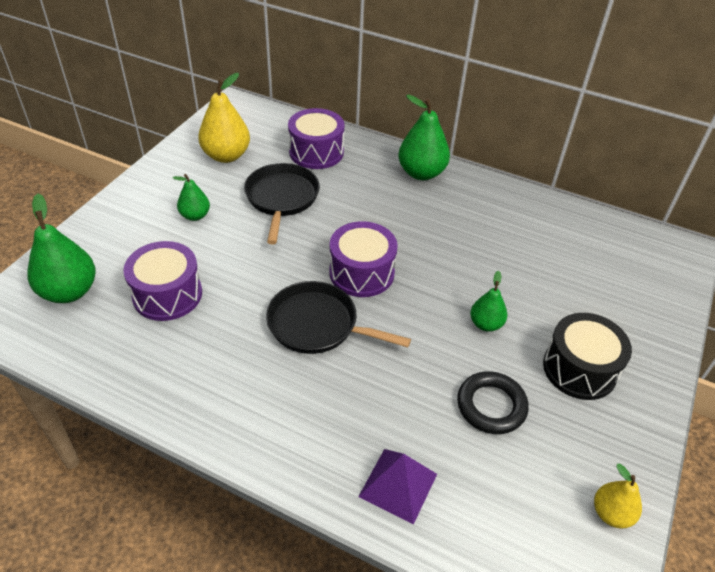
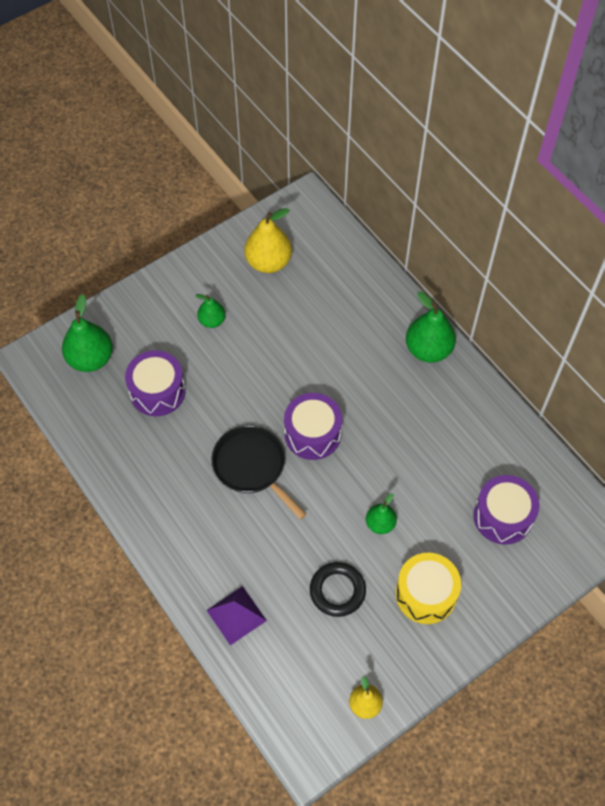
camera: 30 degrees right, 15 degrees up
black pan [244,163,320,244] -> none
purple drum [288,108,345,169] -> purple drum moved to [473,475,539,545]
black drum [543,313,632,400] -> yellow drum [395,553,461,624]

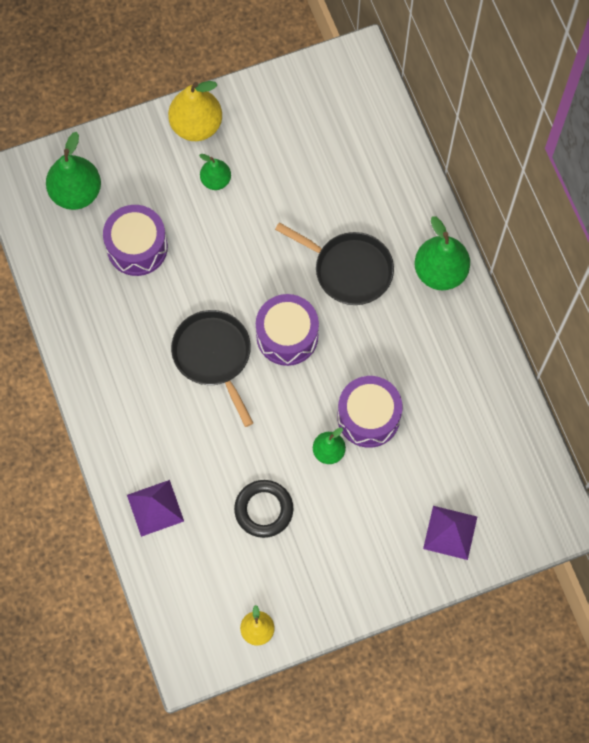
camera: 15 degrees right, 10 degrees up
yellow pear [244,208,292,273] -> yellow pear moved to [168,81,222,141]
yellow drum [395,553,461,624] -> none
purple drum [473,475,539,545] -> purple drum moved to [337,376,403,448]
none -> black pan [275,222,394,305]
none -> purple pyramid [423,506,477,560]

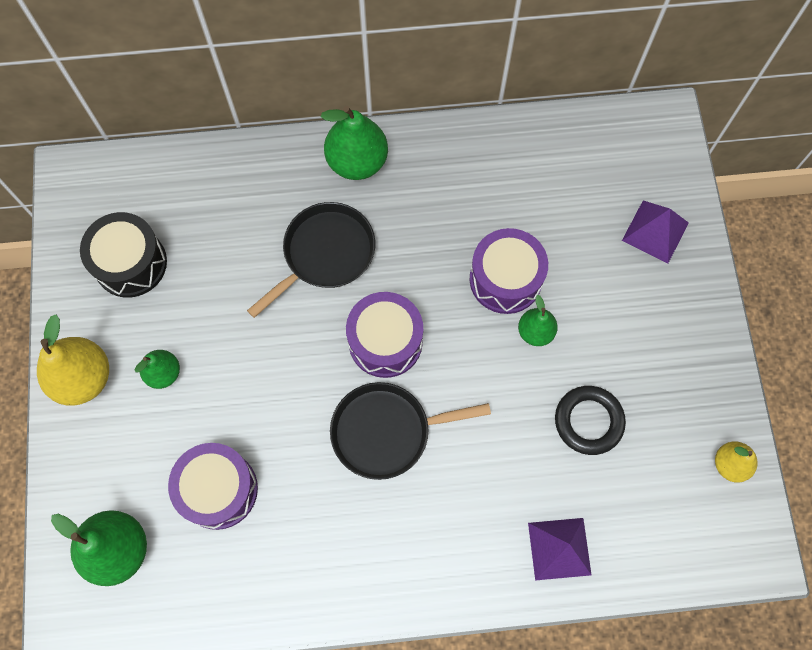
camera: 75 degrees left, 0 degrees up
none -> black drum [80,212,167,298]

